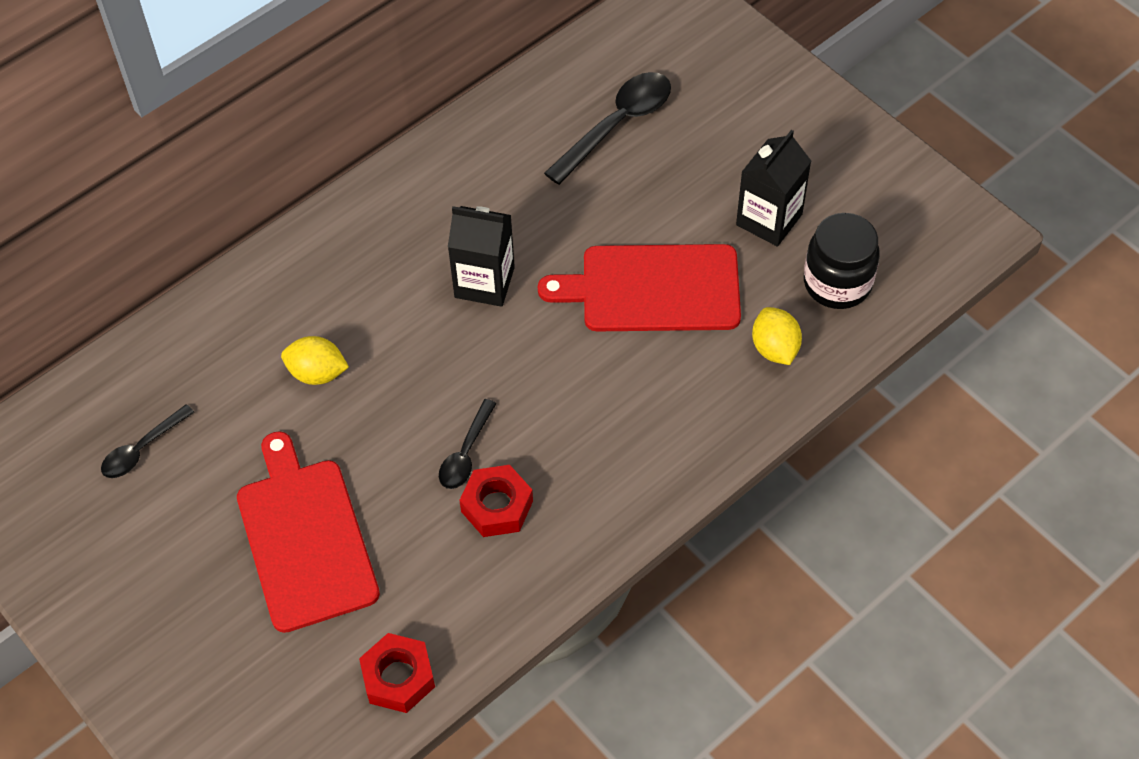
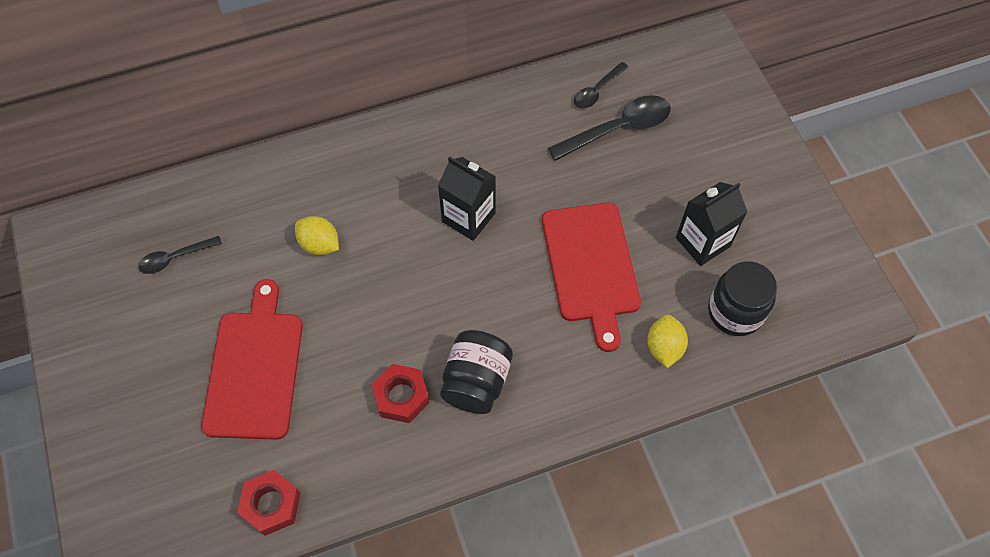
camera: 20 degrees right, 5 degrees up
black spoon [439,399,497,489] -> black spoon moved to [574,62,628,109]
red cutting board [538,244,741,331] -> red cutting board turned 120 degrees counterclockwise [542,203,641,352]
none -> black jar [440,330,513,414]

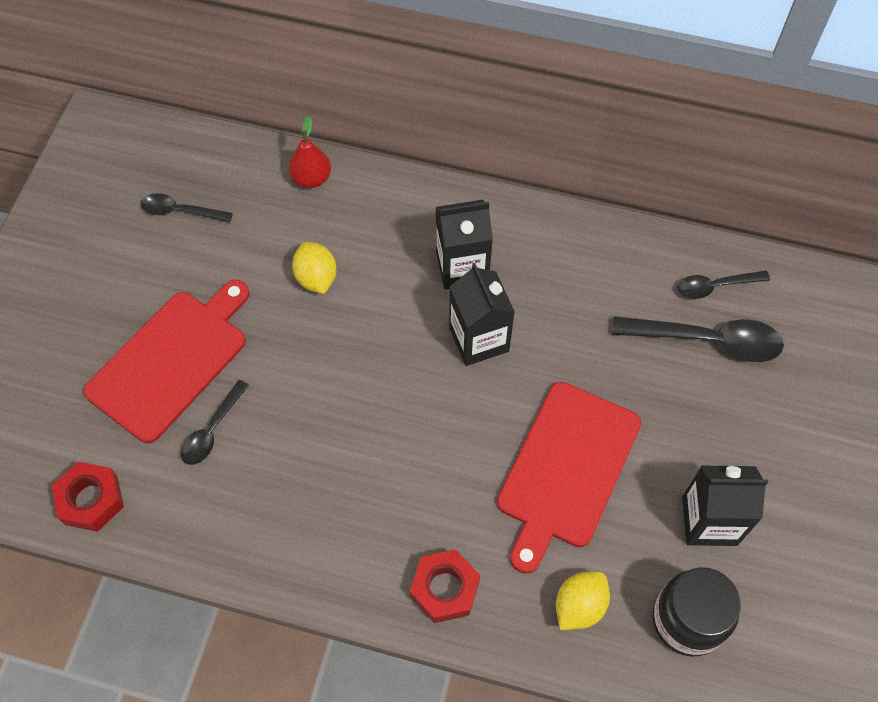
camera: 35 degrees right, 0 degrees up
red nut [372,364,430,423] -> red nut moved to [410,549,480,623]
black jar [440,330,513,414] -> none
none -> black spoon [181,380,249,465]
none -> red pear [289,116,331,188]
none -> black carton [436,200,493,289]

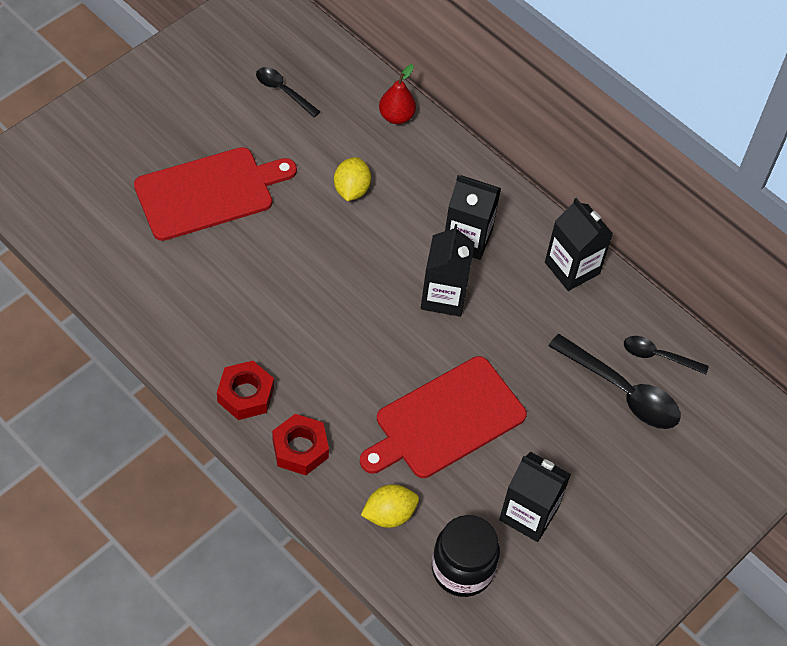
camera: 25 degrees right, 5 degrees down
red nut [52,462,124,532] -> red nut moved to [217,361,274,420]
black spoon [181,380,249,465] -> none
none -> black carton [545,198,613,291]

